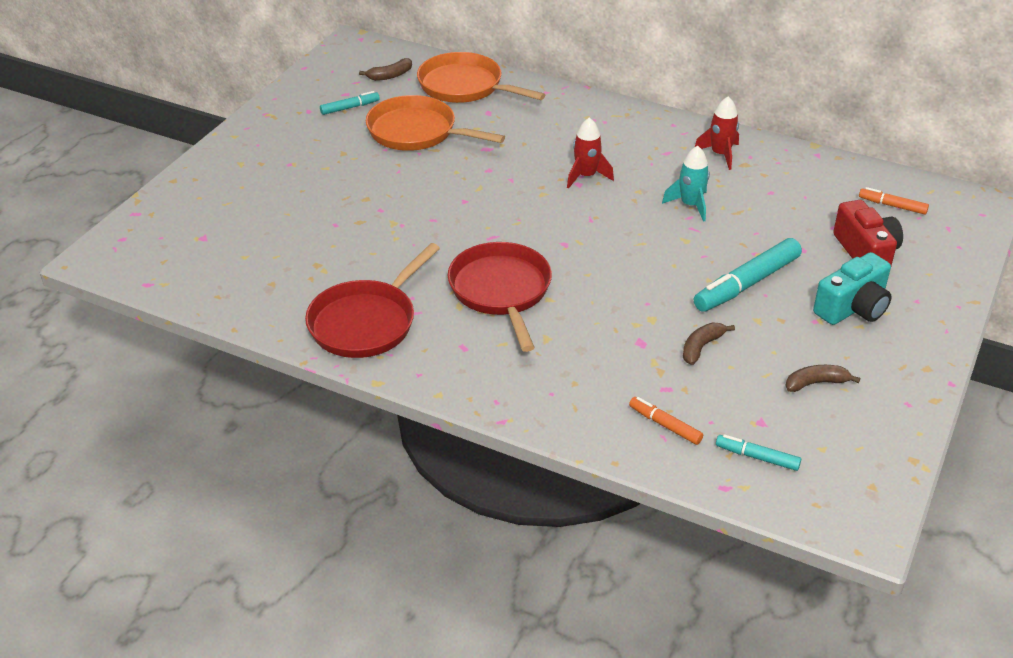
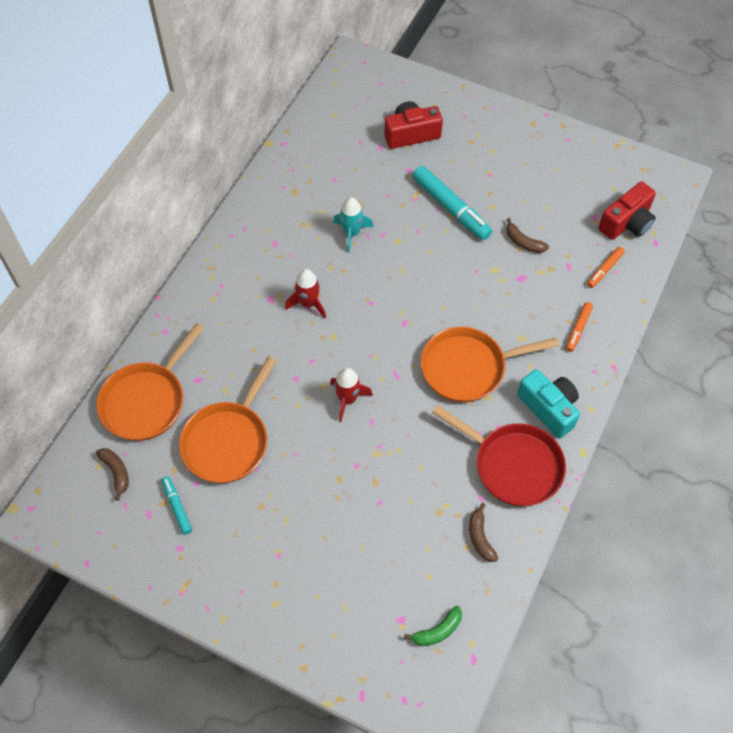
camera: 90 degrees left, 20 degrees up
red pan [448,242,552,352] -> orange pan [421,327,559,402]
red rocket [695,96,739,170] -> red rocket moved to [330,368,373,422]
turquoise marker [716,434,801,471] -> red camera [598,181,656,240]
brown banana [785,365,860,392] -> brown banana moved to [469,503,499,562]
turquoise camera [813,252,891,325] -> turquoise camera moved to [517,369,580,438]
orange marker [859,187,929,214] -> orange marker moved to [566,302,593,352]
none -> green banana [404,606,462,646]

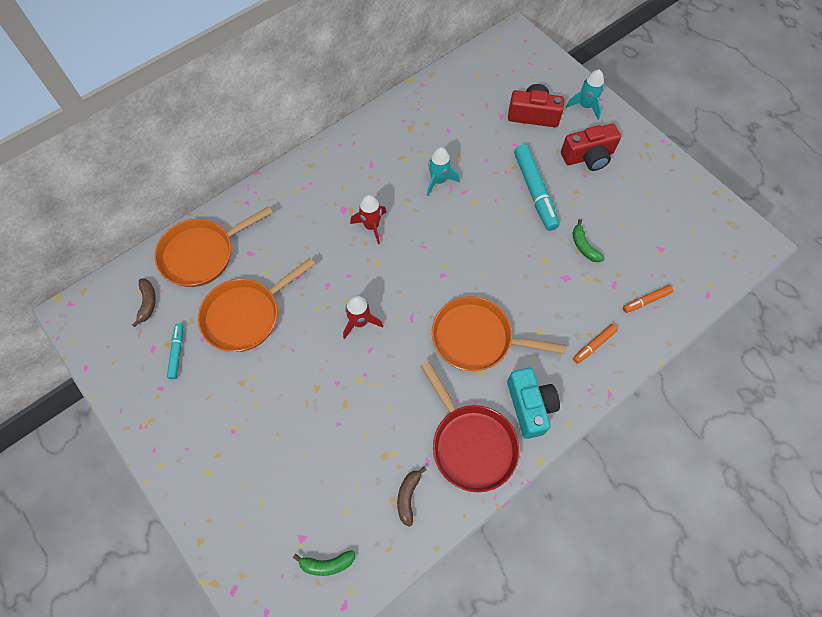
camera: 25 degrees right, 5 degrees up
brown banana [506,218,549,253] -> green banana [572,219,605,262]
red camera [598,181,656,240] -> red camera moved to [561,124,621,171]
none -> turquoise rocket [566,69,604,120]

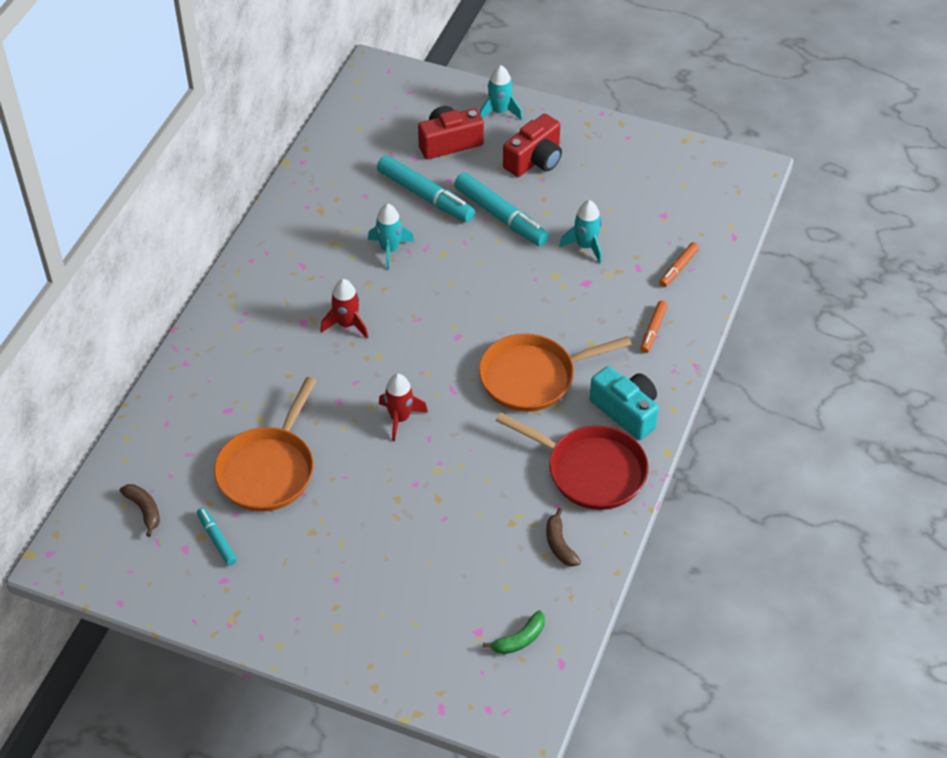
camera: 30 degrees left, 15 degrees down
orange pan [154,206,273,287] -> none
green banana [572,219,605,262] -> turquoise rocket [559,200,602,263]
none -> turquoise marker [377,155,475,222]

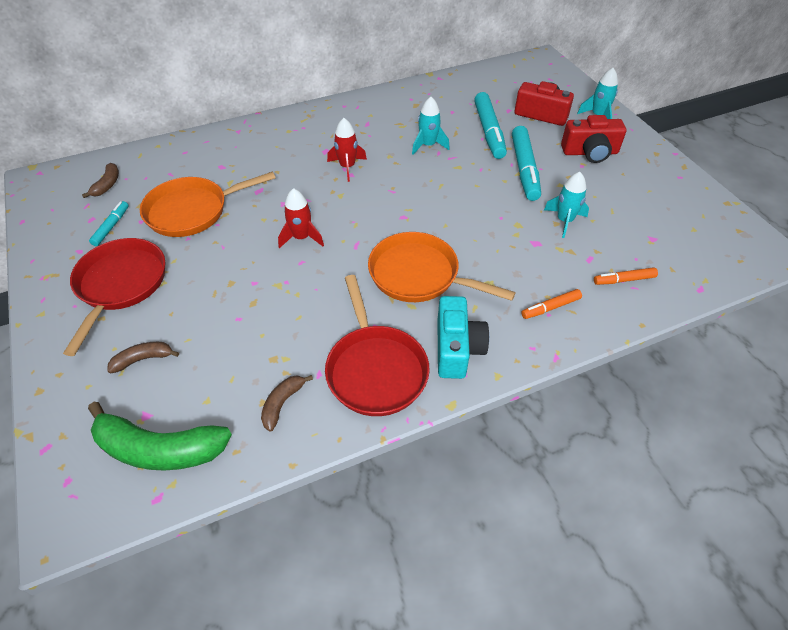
camera: 45 degrees right, 0 degrees up
green banana [483,610,545,654] -> green banana [88,402,232,471], size x2.02
none -> red pan [63,238,165,356]
none -> brown banana [107,342,179,373]

